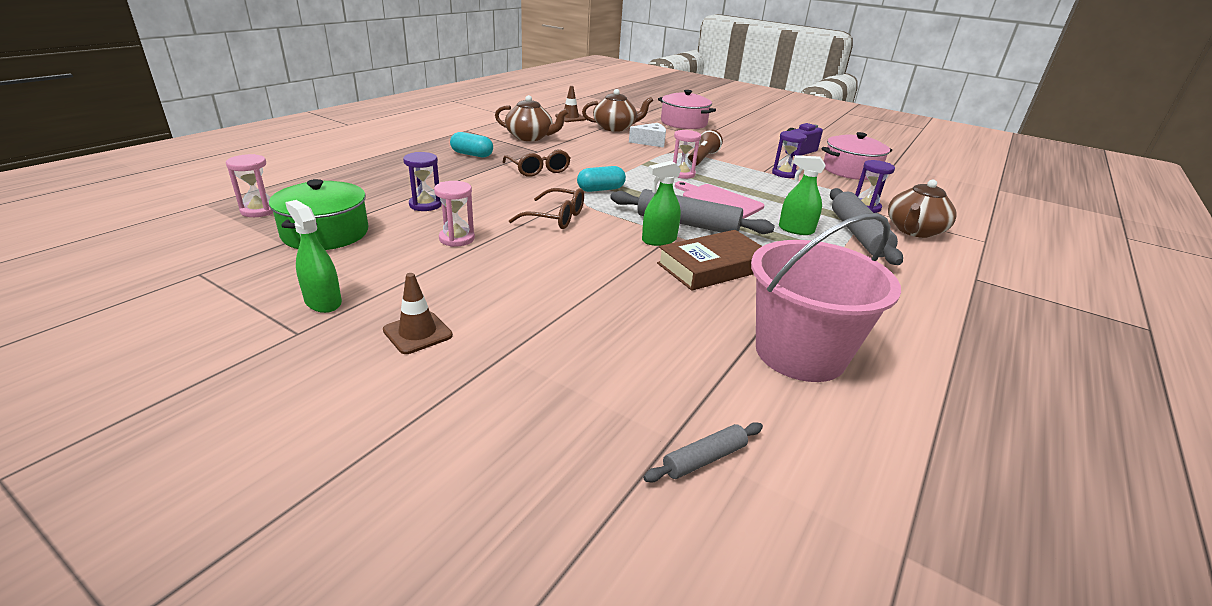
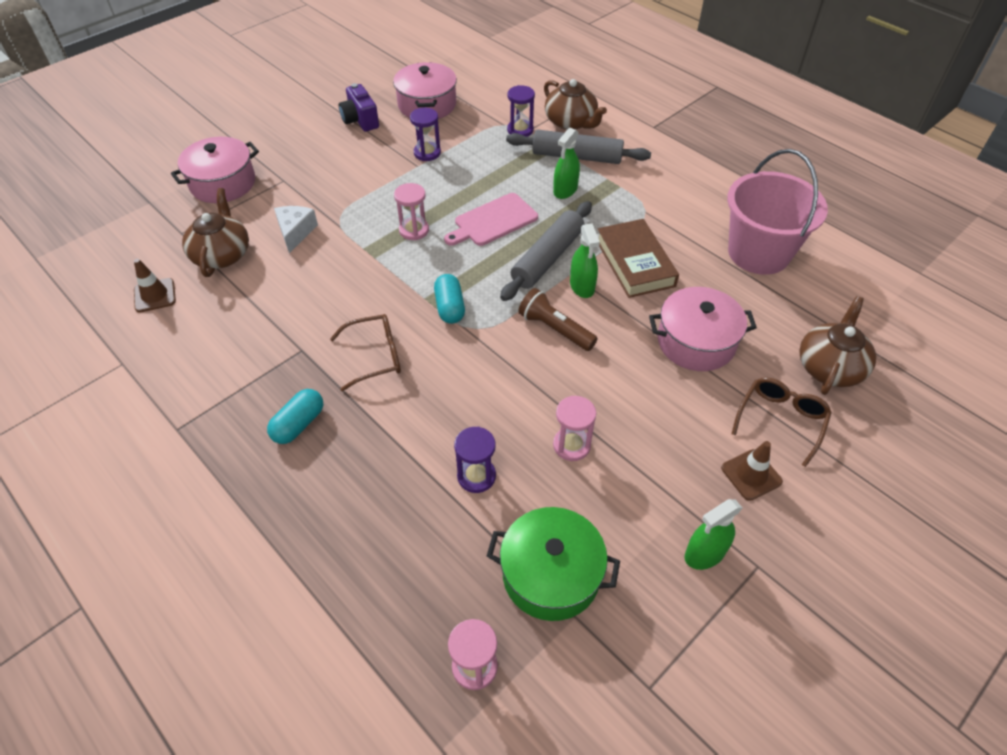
camera: 75 degrees left, 20 degrees up
brown teapot [495,95,569,141] -> brown teapot moved to [799,296,876,395]
brown glasses [509,188,584,229] -> brown glasses moved to [731,377,832,467]
grey rolling pin [643,422,763,482] -> none
brown flashlight [688,130,723,166] -> brown flashlight moved to [518,288,598,351]
none -> pink pot [649,287,757,371]

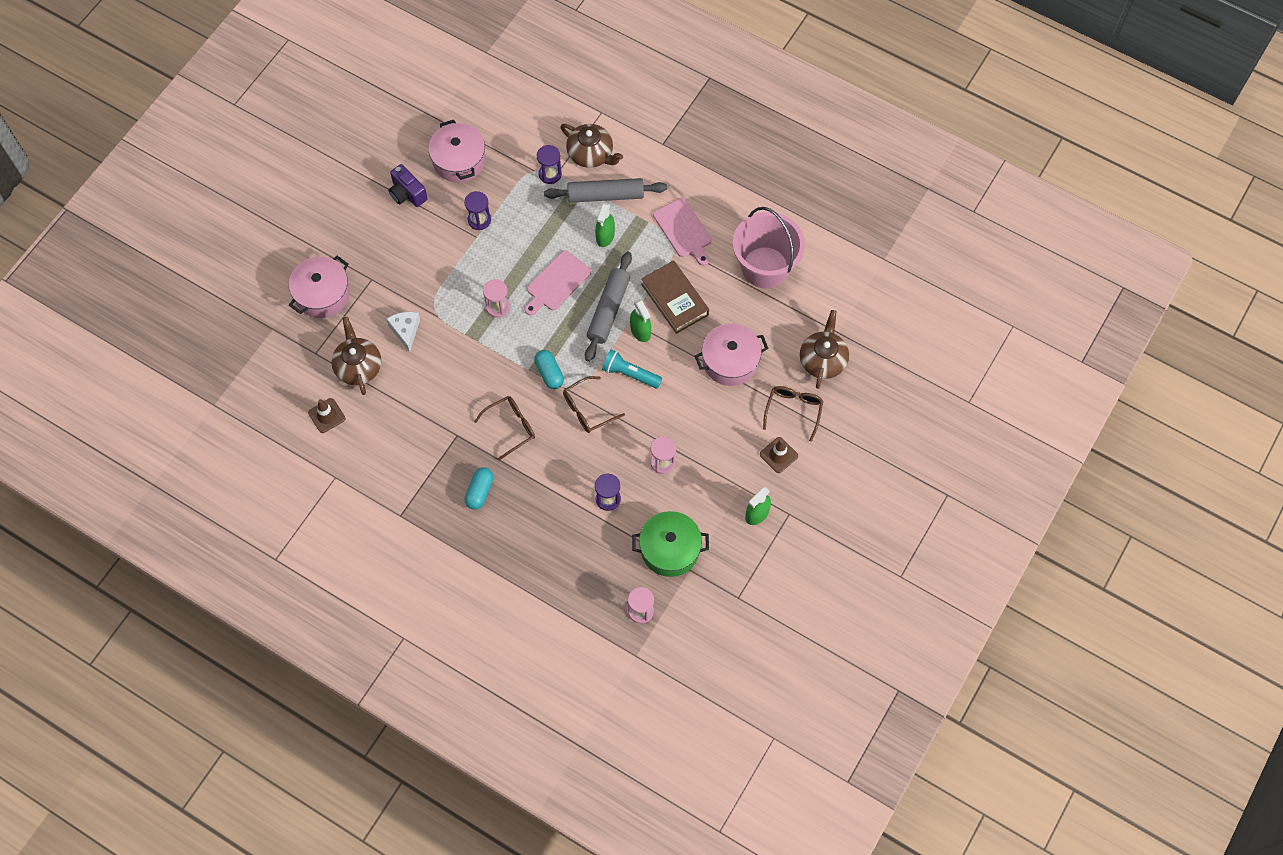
camera: 15 degrees left, 15 degrees up
brown flashlight [518,288,598,351] -> turquoise flashlight [602,349,662,389]
none -> brown glasses [563,376,625,433]
none -> pink cutting board [653,198,711,266]

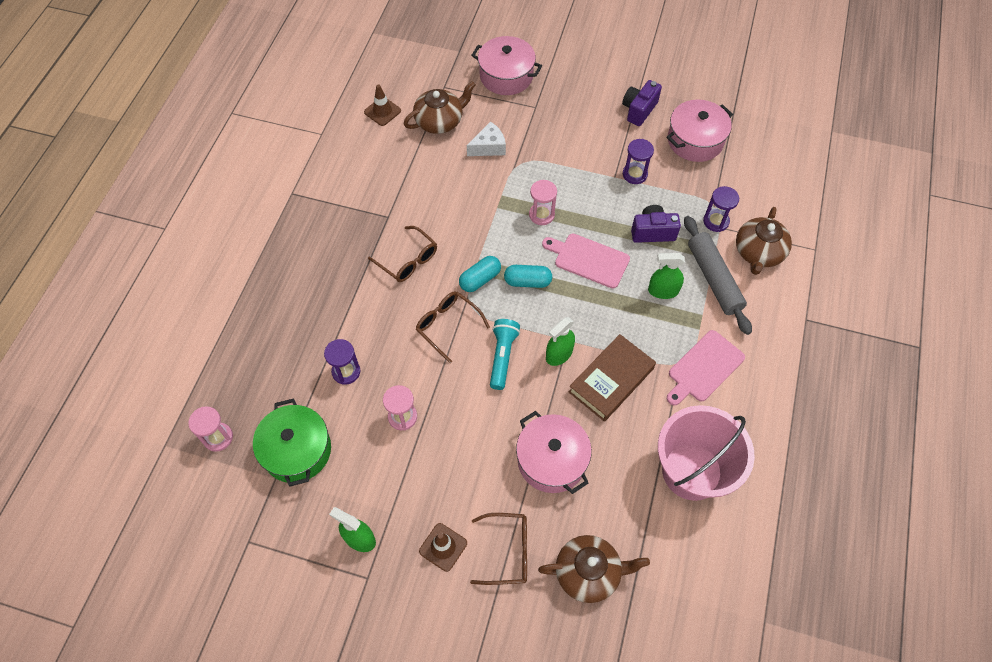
camera: 75 degrees right, 5 degrees down
turquoise capsule [465,467,494,510] -> turquoise capsule moved to [504,265,552,288]
grey rolling pin [585,251,632,362] -> none
none -> purple camera [631,205,681,243]

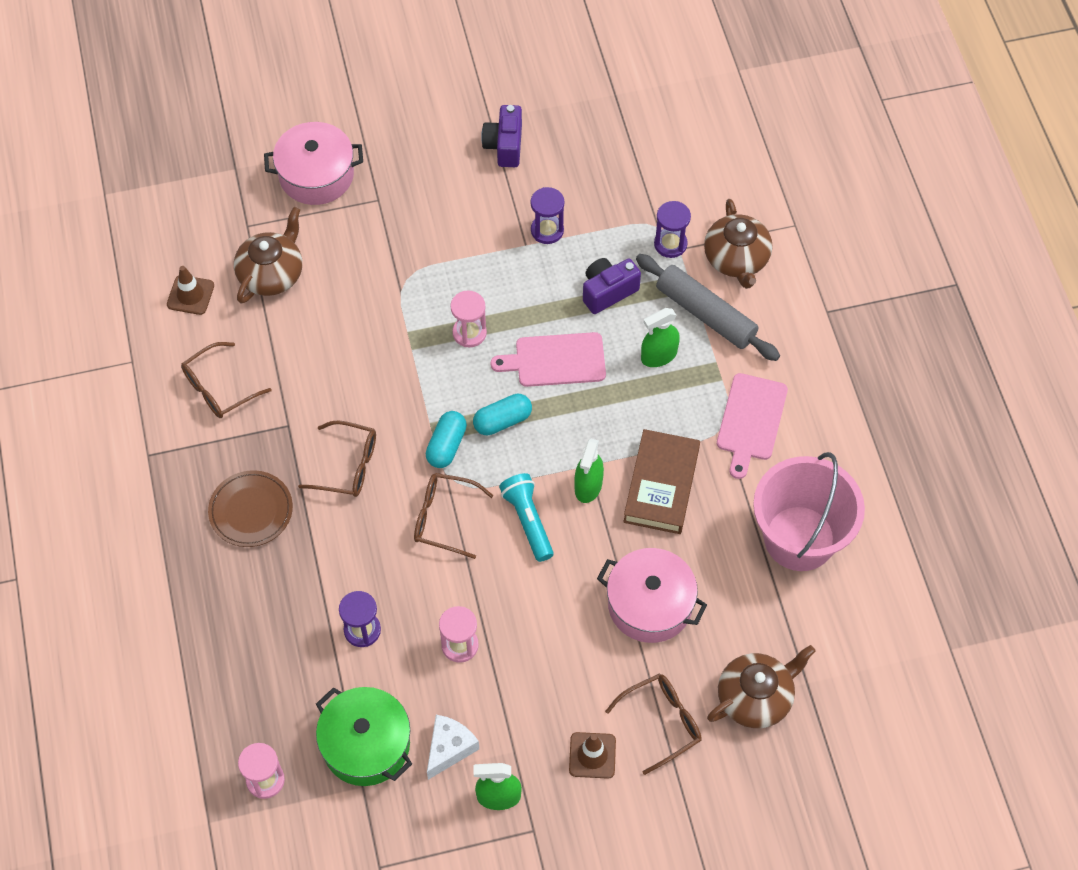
camera: 30 degrees left, 0 degrees up
white cheese [467,121,506,156] -> white cheese moved to [427,715,479,780]
pink pot [666,100,733,162] -> none
none -> brown glasses [181,342,272,418]
none -> brown plate [208,470,293,547]

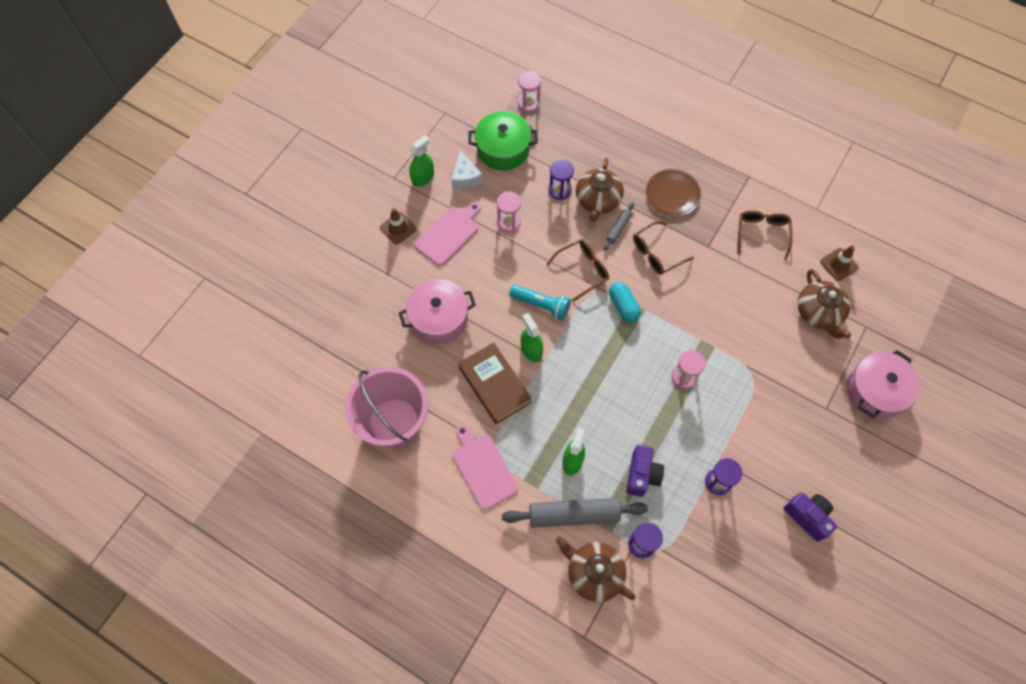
camera: 135 degrees right, 5 degrees up
turquoise capsule [473,394,532,435] -> none
pink cutting board [491,332,606,387] -> pink cutting board moved to [414,202,481,266]
brown glasses [605,674,702,775] -> none
brown teapot [707,645,816,728] -> brown teapot moved to [576,158,624,221]
none -> grey rolling pin [604,202,634,251]

